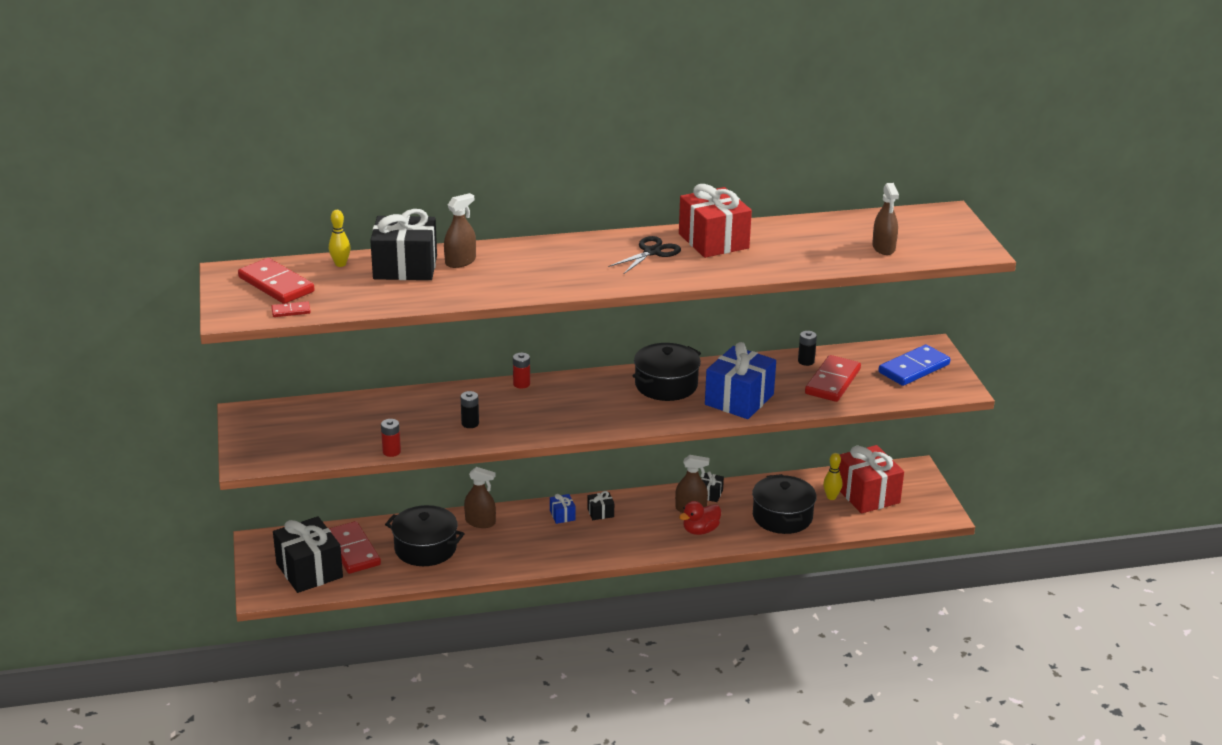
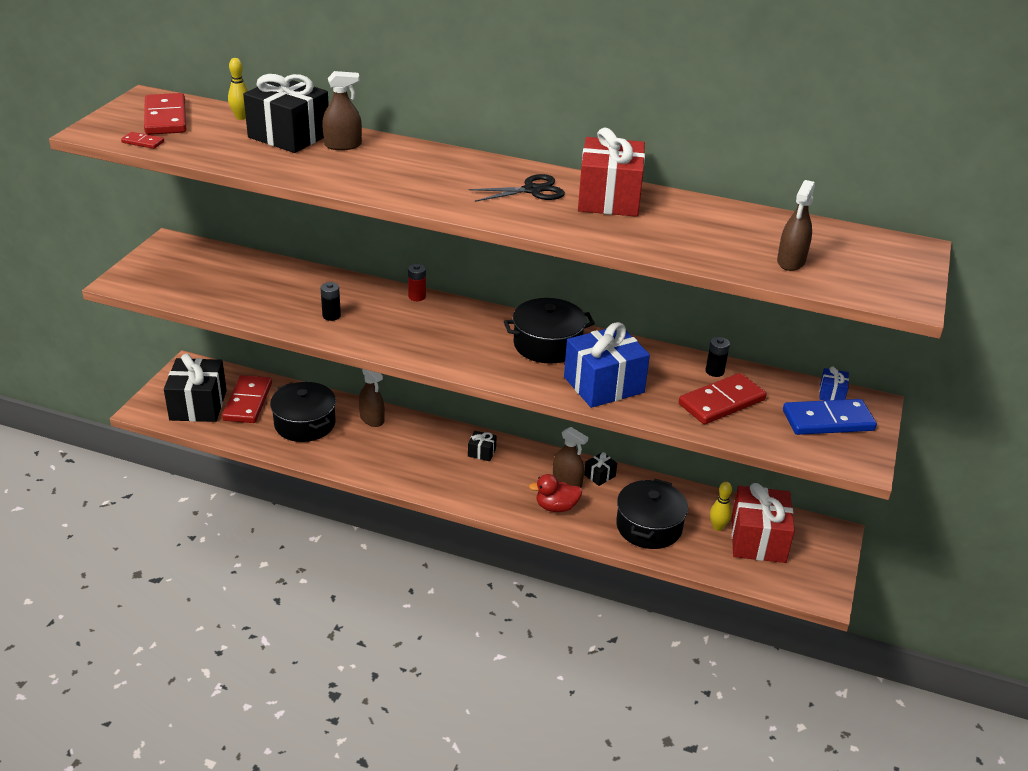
camera: 30 degrees right, 5 degrees up
red battery [381,419,401,457] -> none
blue gift [550,494,576,524] -> blue gift moved to [819,367,849,400]

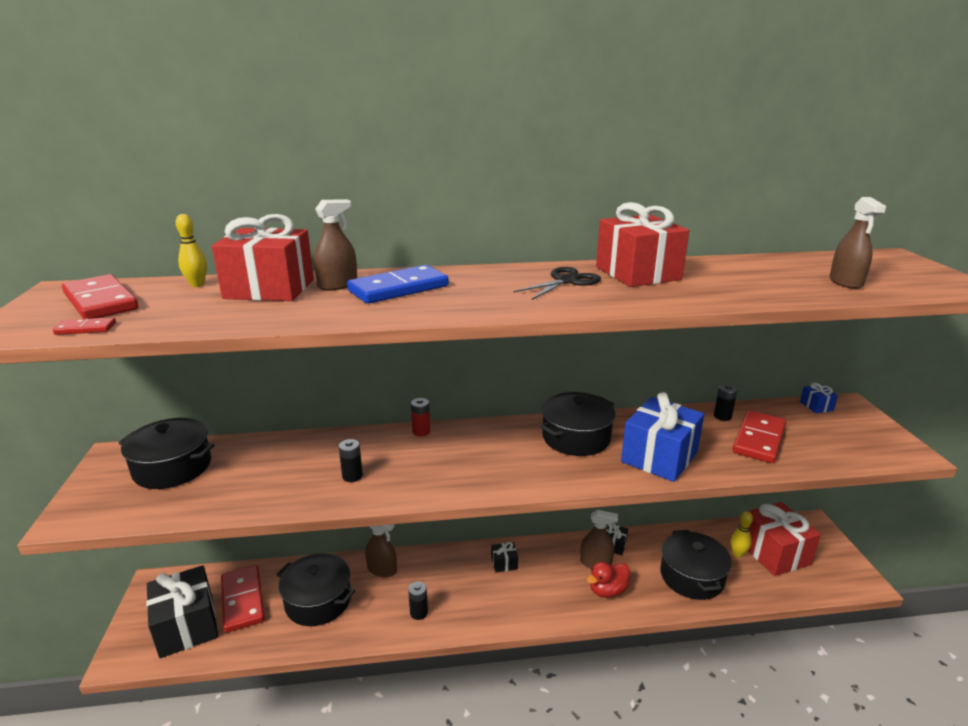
camera: 25 degrees left, 10 degrees down
black gift [243,74,329,153] -> red gift [212,214,314,301]
blue domino [783,399,877,435] -> blue domino moved to [347,265,449,304]
none -> black pot [118,418,215,489]
none -> black battery [408,581,428,620]

